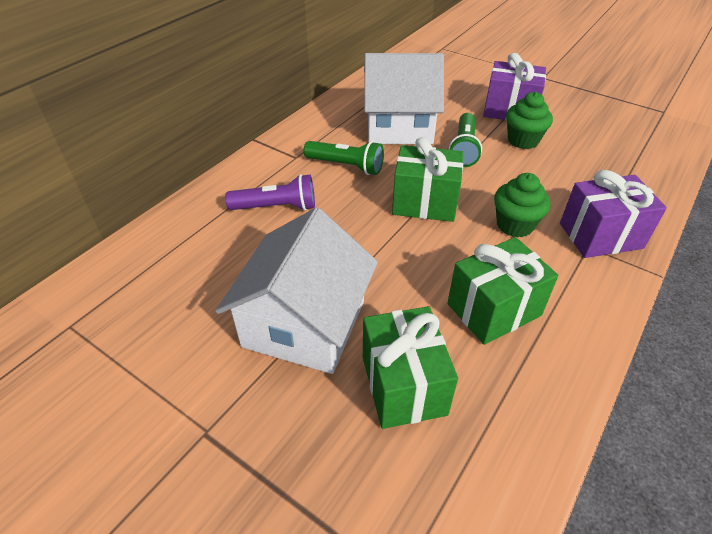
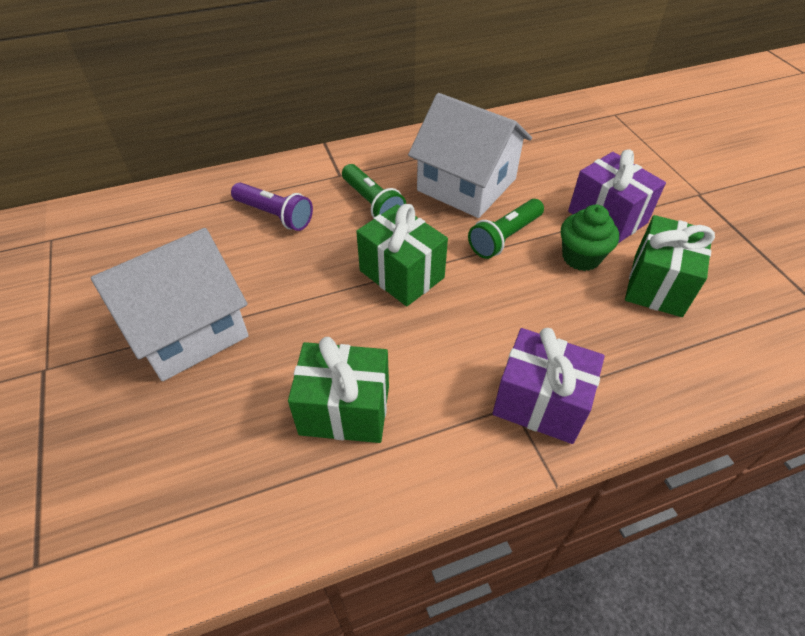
camera: 35 degrees right, 5 degrees up
green gift [363,306,458,429] -> green gift moved to [625,215,715,317]
green cupcake [494,173,551,238] -> none

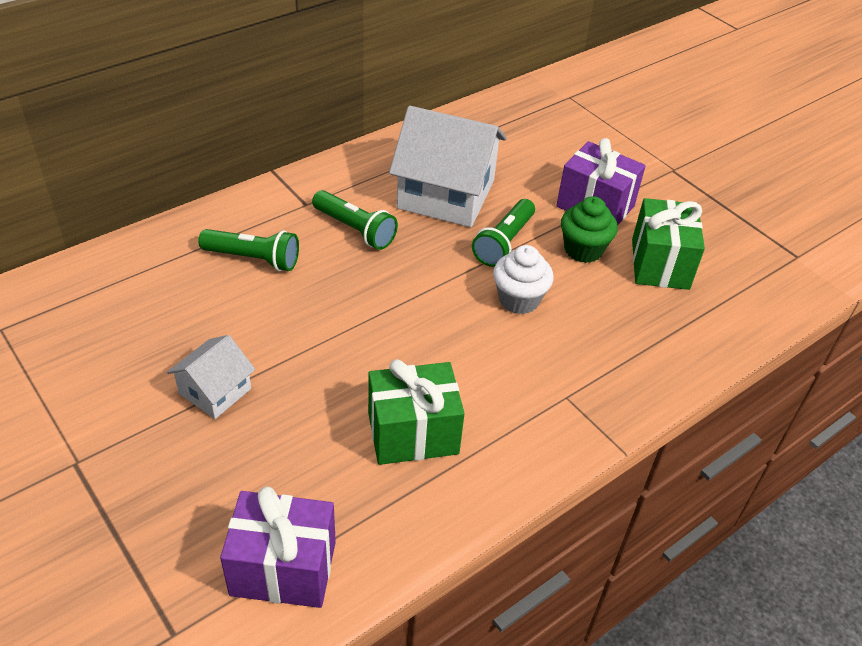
camera: 20 degrees left, 5 degrees down
white house [91,228,249,381] -> white house [167,335,256,419], size x0.51
purple flashlight [231,182,313,231] -> green flashlight [198,229,299,271]
green gift [356,204,448,306] -> none
purple gift [493,328,605,444] -> purple gift moved to [220,486,336,608]
none -> white cupcake [493,245,554,314]

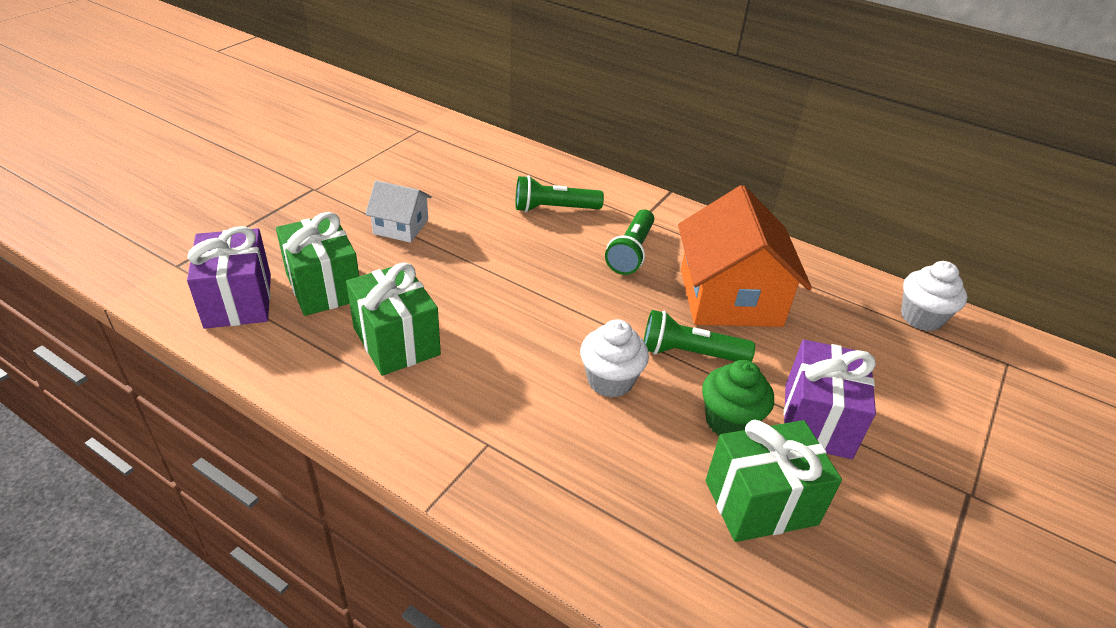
camera: 70 degrees right, 5 degrees down
green flashlight [198,229,299,271] -> green flashlight turned 90 degrees clockwise [516,175,604,212]
white house [389,106,507,227] -> orange house [678,185,812,327]
none -> green gift [276,212,359,316]
none -> white cupcake [901,261,967,331]

